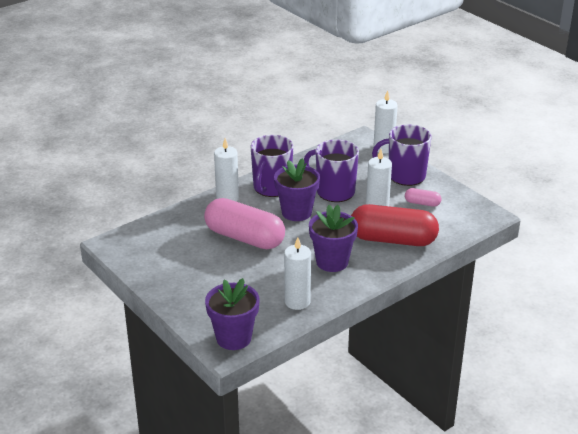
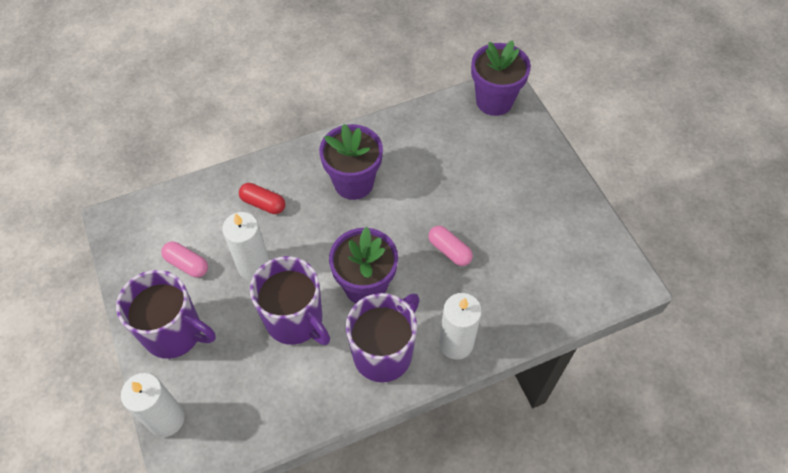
camera: 165 degrees left, 25 degrees up
pink capsule [204,198,285,249] -> pink capsule [428,226,473,266], size x0.44
white candle [284,237,311,310] -> none
red capsule [351,204,439,246] -> red capsule [239,183,285,214], size x0.44

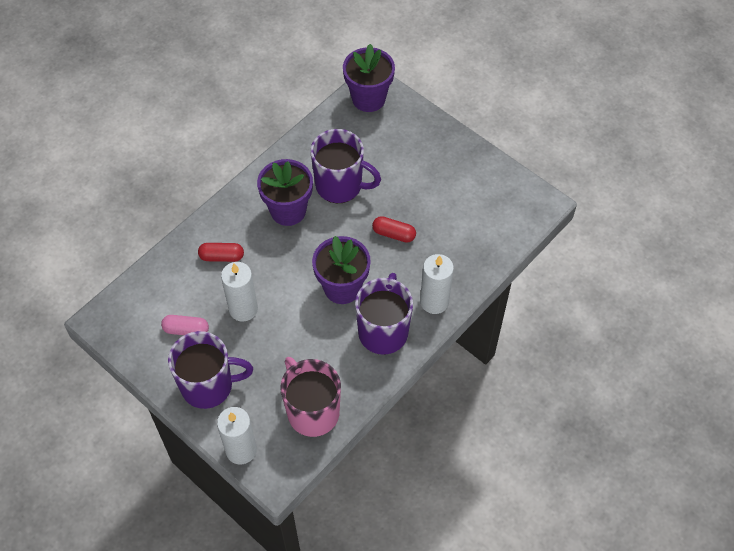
camera: 25 degrees left, 0 degrees up
purple mug [250,256,330,345] -> purple mug moved to [310,129,381,203]
pink capsule [428,226,473,266] -> red capsule [372,216,416,243]
none -> pink mug [280,357,341,437]

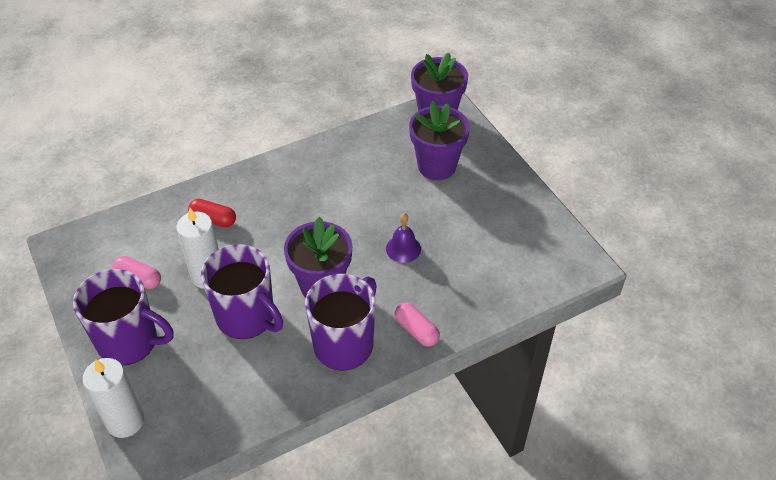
camera: 20 degrees right, 10 degrees down
purple flower pot [257,159,313,226] -> purple flower pot moved to [409,101,470,180]
pink mug [280,357,341,437] -> none
purple mug [310,129,381,203] -> purple mug moved to [201,244,283,339]
red capsule [372,216,416,243] -> purple bell [386,213,421,263]
white candle [420,254,454,314] -> pink capsule [394,302,440,347]

